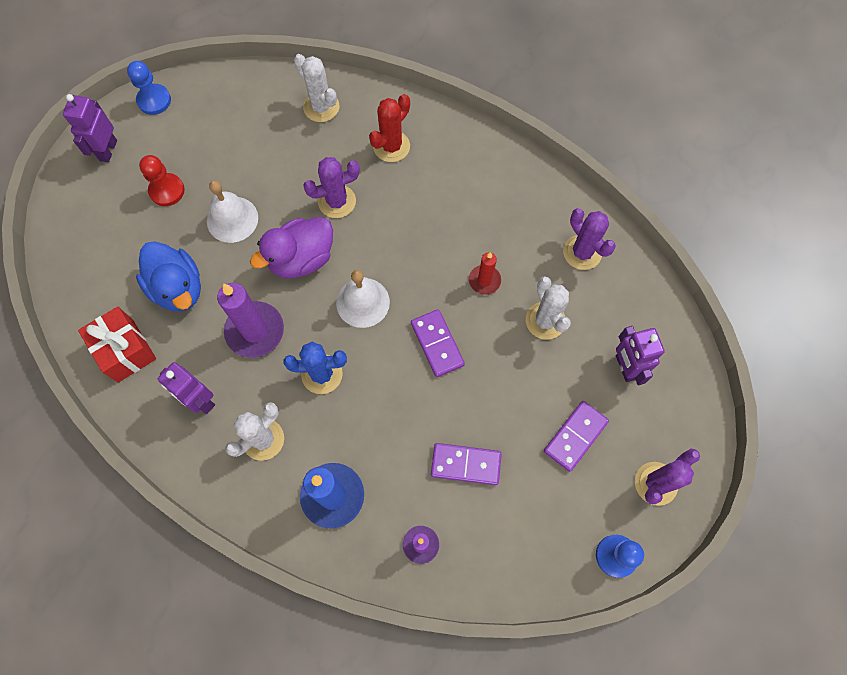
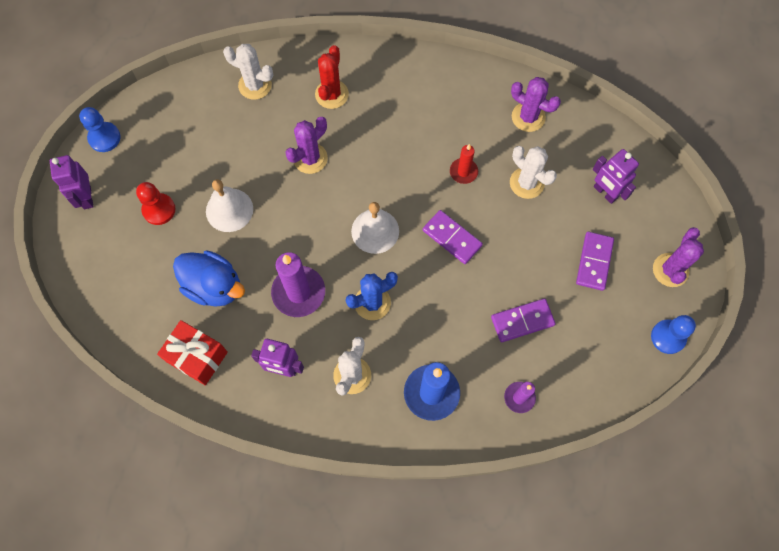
camera: 25 degrees left, 0 degrees up
purple duck [250,217,333,278] -> none

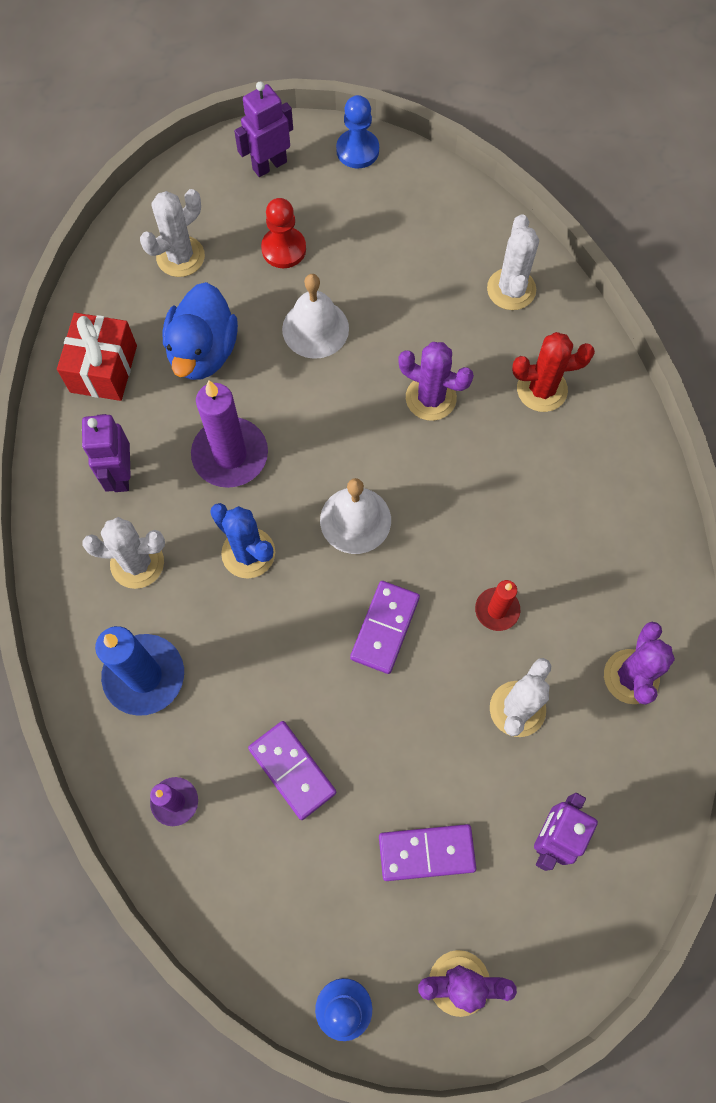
camera: 70 degrees right, 0 degrees up
none -> white cactus [140,189,205,277]

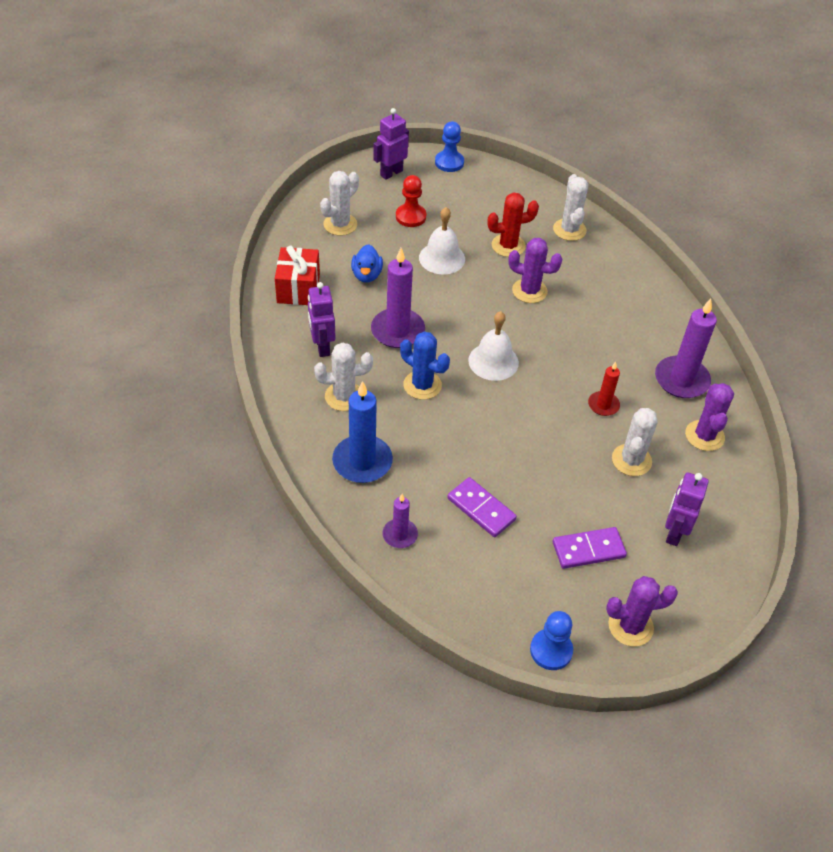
camera: 10 degrees left, 20 degrees down
blue duck [162,282,238,380] -> blue duck [351,244,383,283], size x0.63
purple domino [350,581,420,674] -> none
red cactus [512,332,595,412] -> red cactus moved to [487,192,539,257]
none -> purple candle [655,299,717,398]

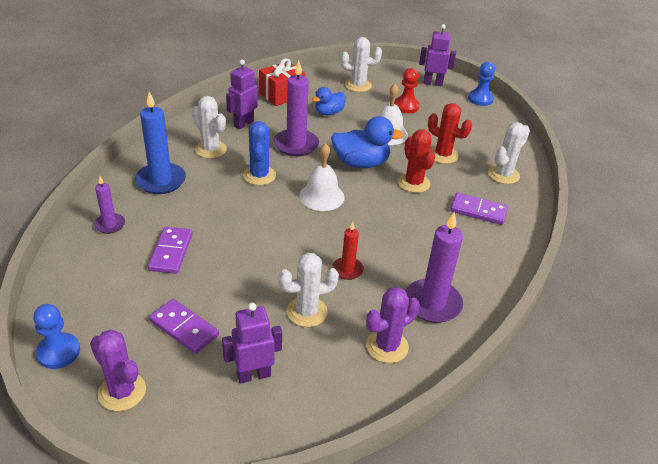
camera: 50 degrees right, 10 degrees down
purple cactus [508,238,562,303] -> red cactus [398,129,435,193]
none -> blue duck [331,116,404,168]
none -> purple domino [450,193,508,225]

